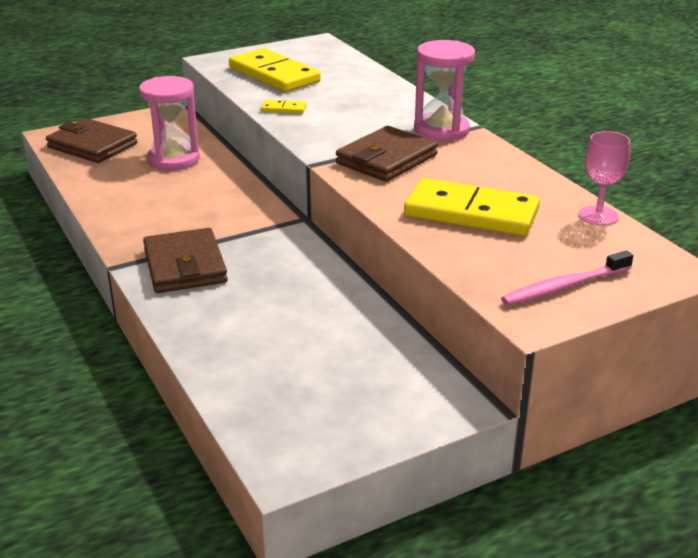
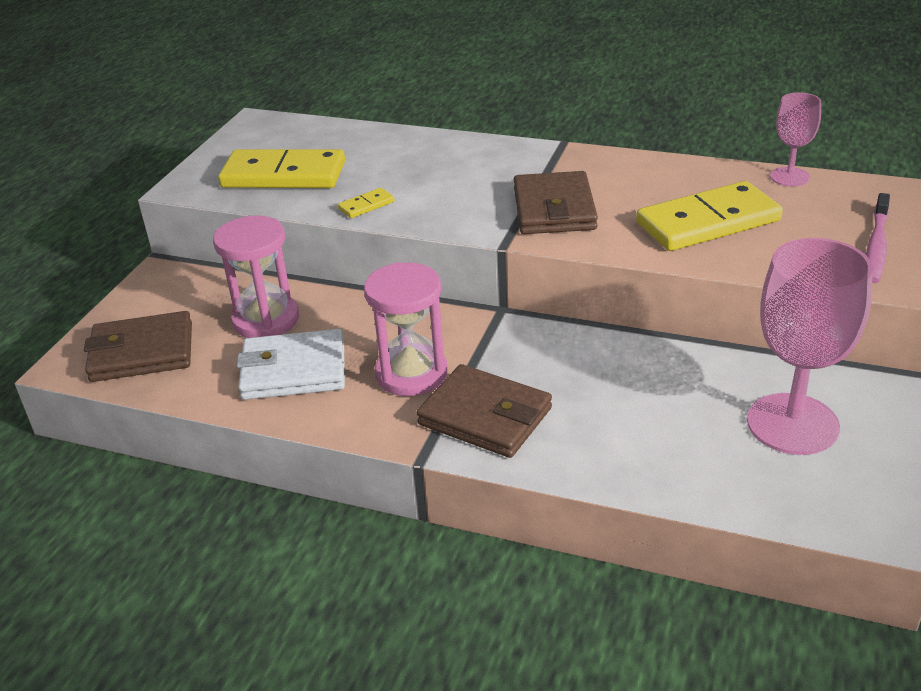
camera: 40 degrees left, 5 degrees up
pink hourglass [414,40,475,141] -> pink hourglass moved to [364,262,448,396]
none -> white wallet [236,329,345,400]
none -> pink goblet [747,238,873,455]

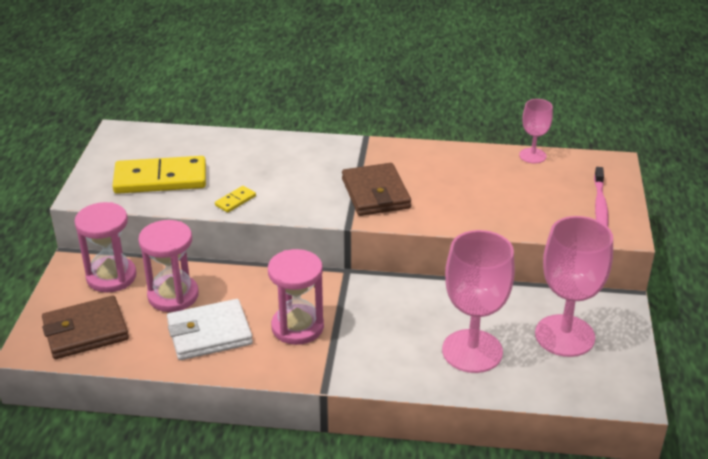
camera: 15 degrees left, 0 degrees up
brown wallet [416,364,552,458] -> none
yellow domino [636,181,783,251] -> none
none -> pink hourglass [74,202,136,293]
none -> pink goblet [442,230,515,373]

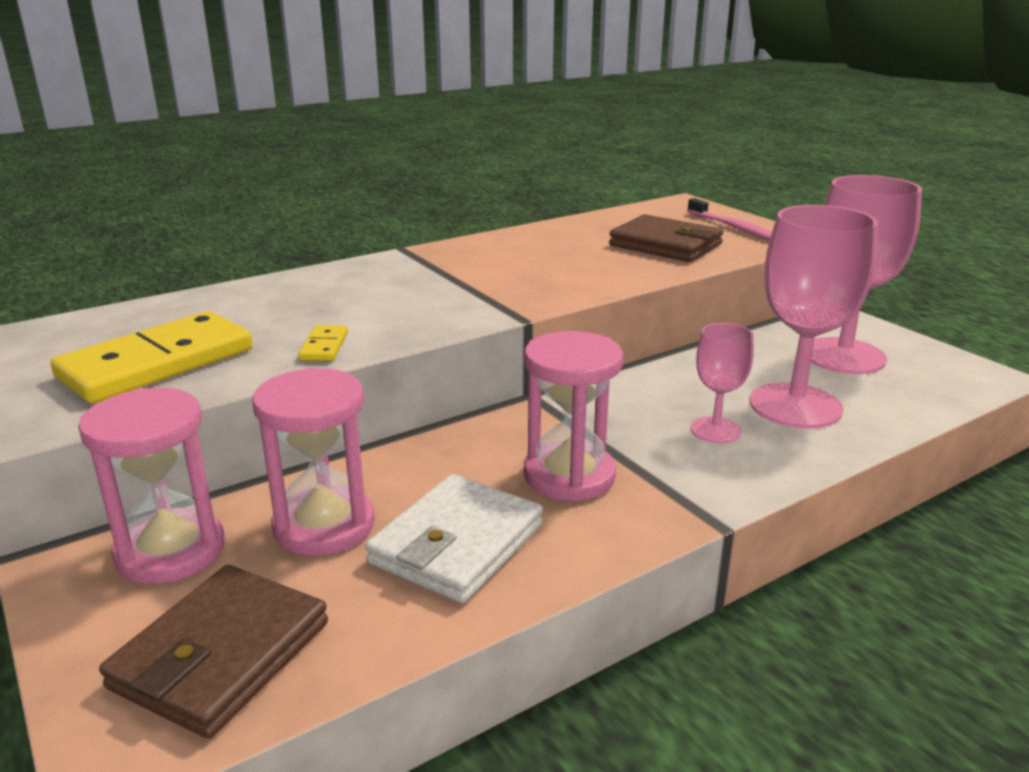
camera: 40 degrees left, 10 degrees down
brown wallet [342,163,411,216] -> brown wallet moved to [609,214,724,262]
pink goblet [519,99,553,164] -> pink goblet moved to [691,323,754,443]

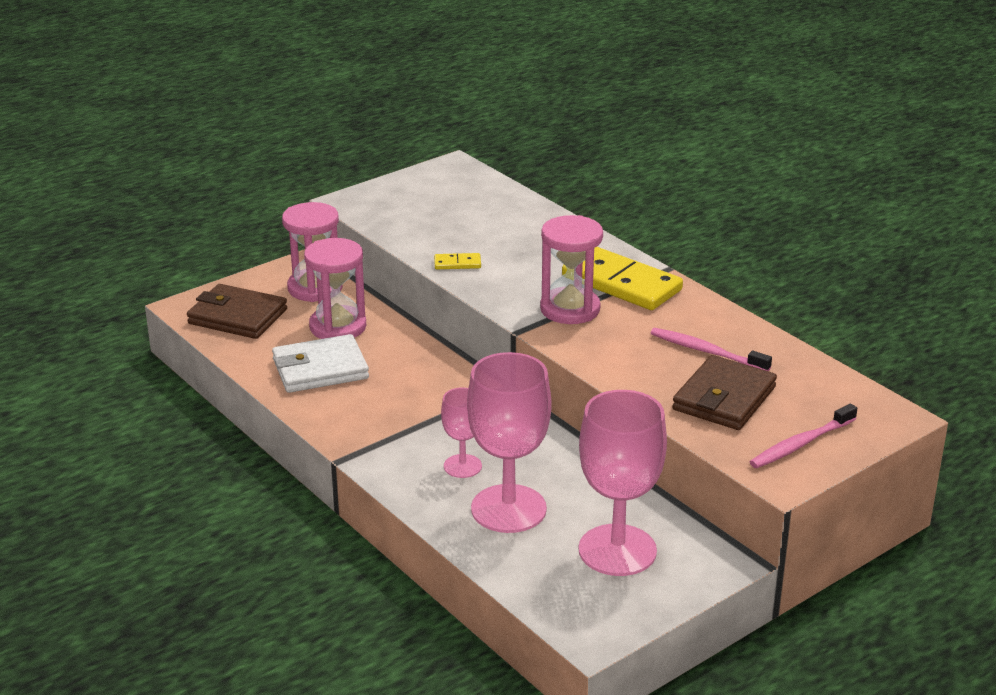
camera: 85 degrees right, 5 degrees up
yellow domino [50,311,253,403] -> yellow domino moved to [562,247,683,310]
white wallet [365,474,543,603] -> white wallet turned 45 degrees counterclockwise [272,334,369,393]
pink hourglass [524,331,623,502] -> pink hourglass moved to [540,215,603,324]
none -> pink toothbrush [650,328,772,371]

